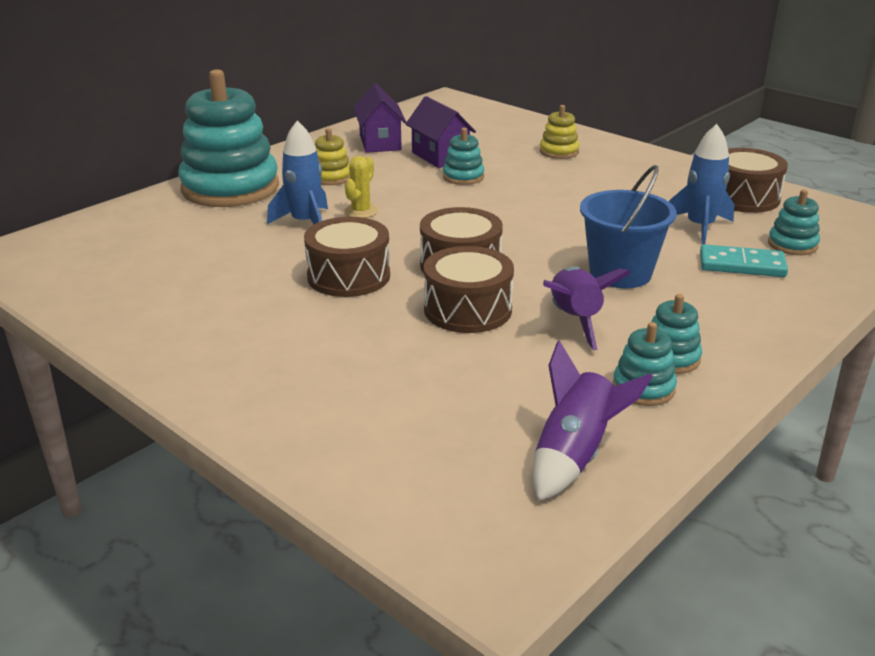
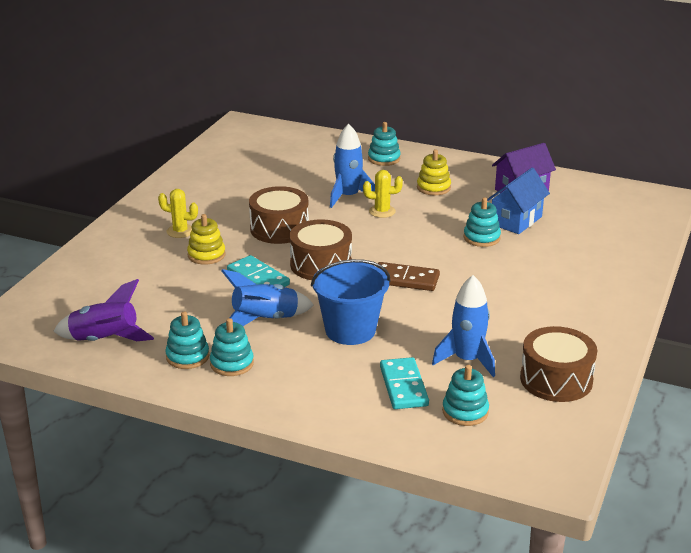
camera: 70 degrees right, 0 degrees up
turquoise stacking toy [178,69,279,207] -> turquoise stacking toy [368,122,401,166], size x0.44
purple house [406,96,476,168] -> blue house [487,168,550,234]
brown drum [424,246,514,333] -> turquoise domino [227,255,290,287]
yellow stacking toy [540,105,579,159] -> yellow stacking toy moved to [187,214,226,265]
purple rocket [543,266,631,350] -> blue rocket [222,269,314,326]
none -> yellow cactus [158,189,198,238]
none -> brown domino [378,262,440,291]

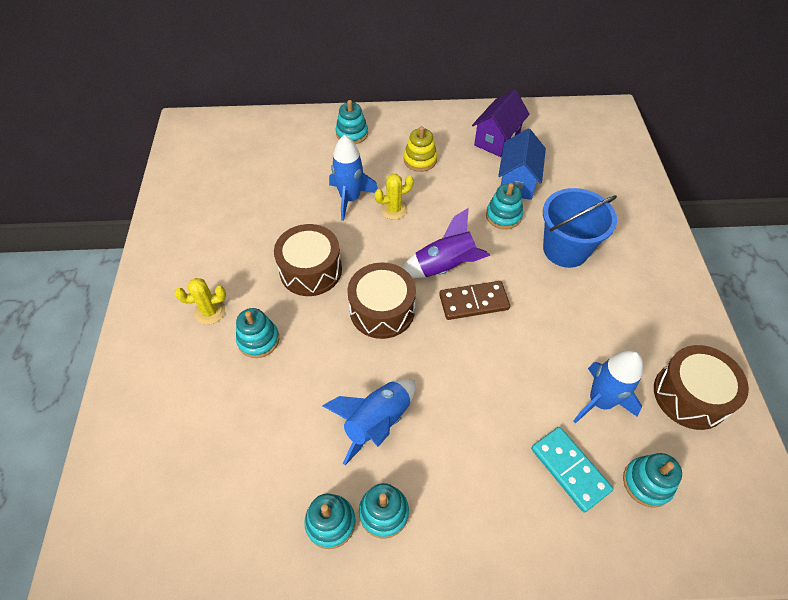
camera: 25 degrees left, 25 degrees up
purple rocket [53,279,154,341] -> purple rocket moved to [402,208,490,278]
yellow stacking toy [187,214,226,265] -> turquoise stacking toy [236,308,279,358]
turquoise domino [227,255,290,287] -> none
blue bucket [311,259,391,345] -> blue bucket moved to [543,188,617,268]

